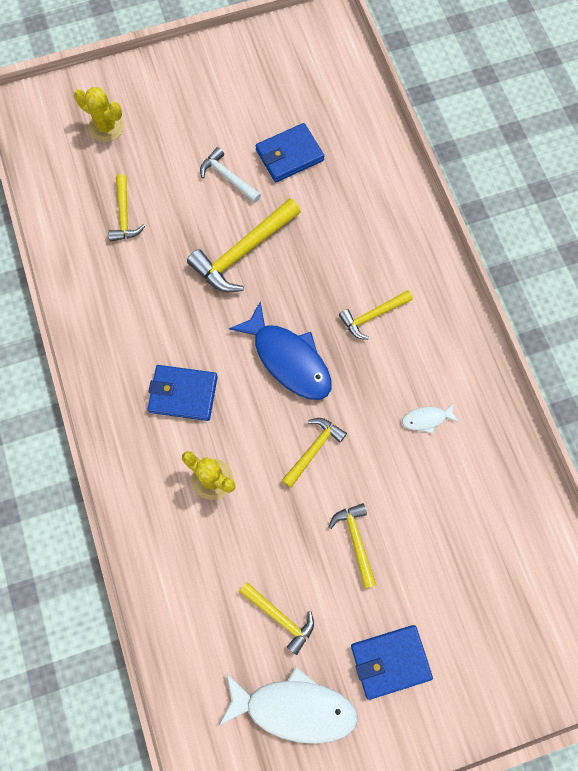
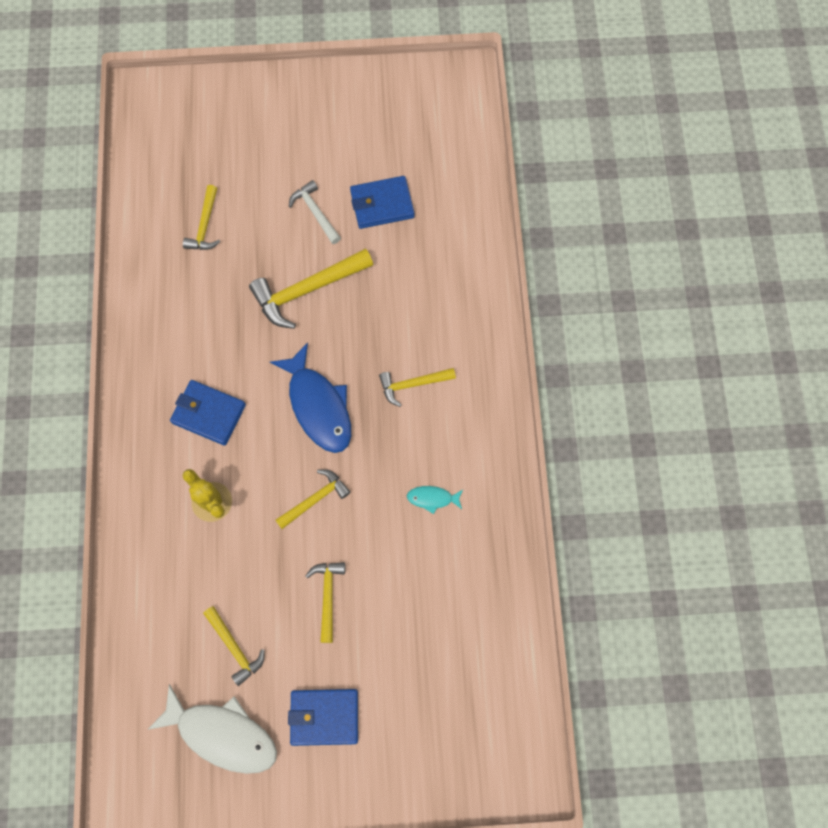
camera: 15 degrees right, 0 degrees up
yellow cactus [74,87,124,142] -> none
white fish [402,403,459,434] -> turquoise fish [407,486,463,514]

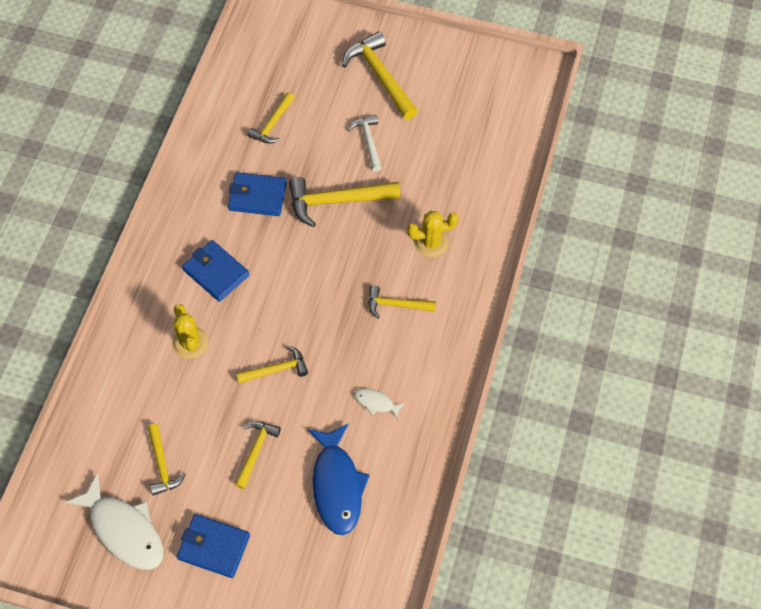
camera: 20 degrees right, 10 degrees down
blue fish [270,343,351,453] -> blue fish moved to [307,424,370,535]
blue wallet [350,176,415,229] -> blue wallet moved to [228,172,287,216]
turquoise fish [407,486,463,514] -> white fish [354,388,405,419]
none -> yellow hammer [342,31,418,120]
none -> yellow cactus [407,211,459,257]

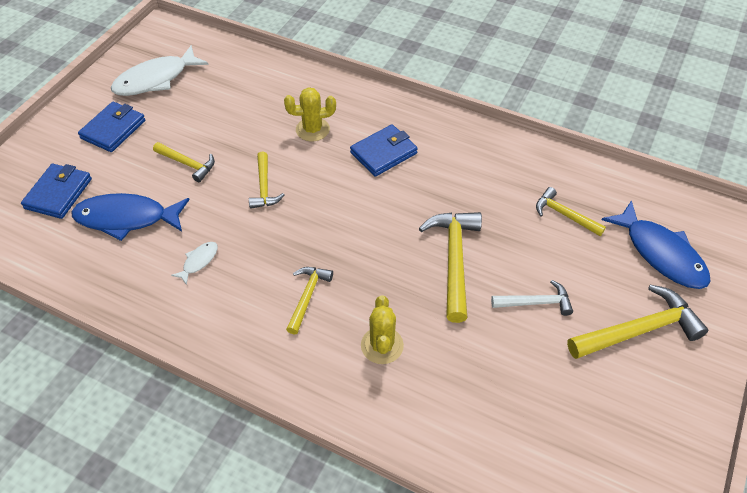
camera: 100 degrees right, 10 degrees down
yellow hammer [147,424,186,496] -> none
blue wallet [228,172,287,216] -> blue wallet moved to [21,164,92,219]
none -> blue fish [601,200,711,289]

